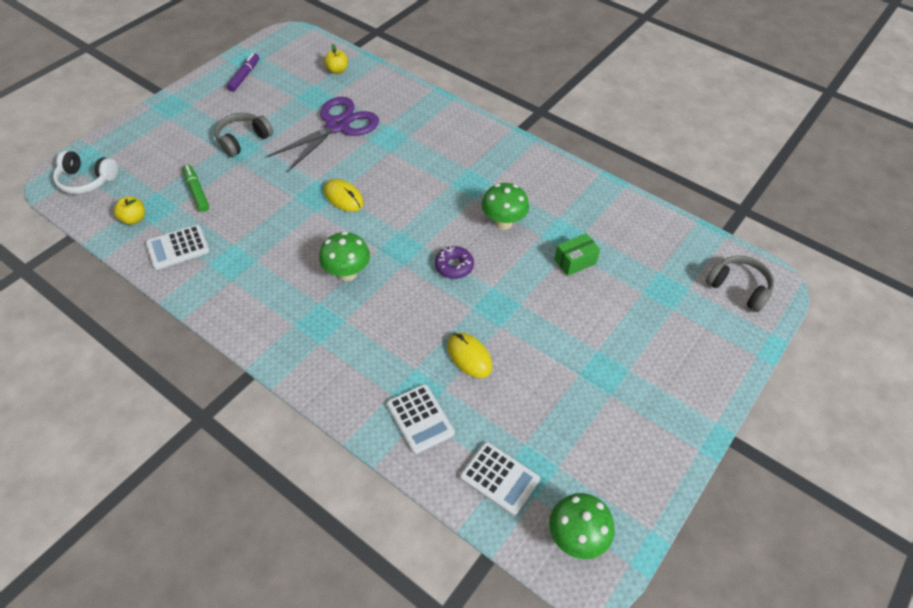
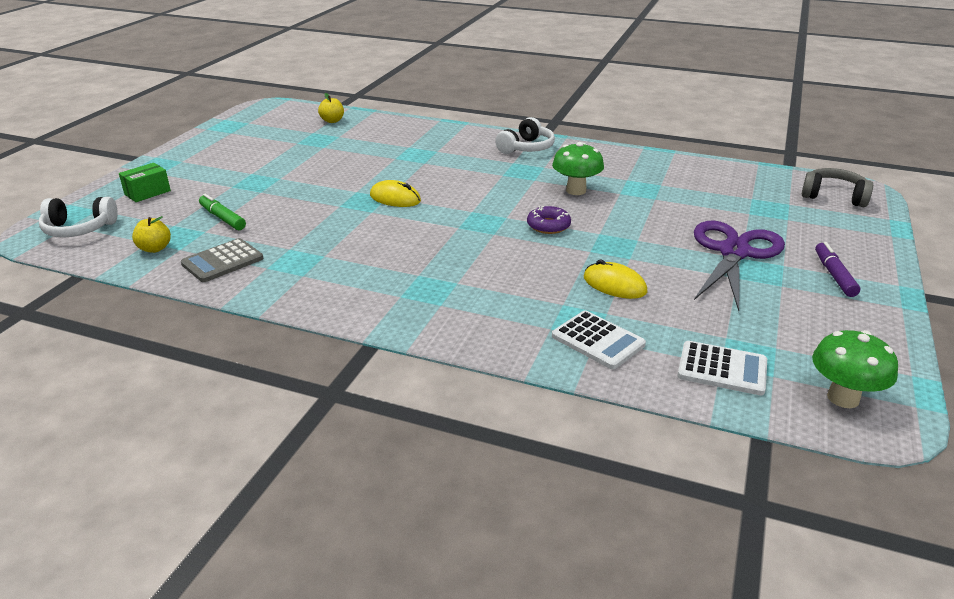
camera: 15 degrees left, 20 degrees down
white calculator [146,225,210,270] -> grey calculator [181,238,263,282]
grey headphones [215,113,273,157] -> none
purple marker [227,53,259,92] -> purple marker moved to [815,242,860,297]
purple scissors [267,97,379,172] -> purple scissors moved to [694,221,785,311]
green mushroom [319,231,370,281] -> none
green box [554,233,600,276] -> green box moved to [119,163,171,202]
none -> white headphones [495,117,555,154]

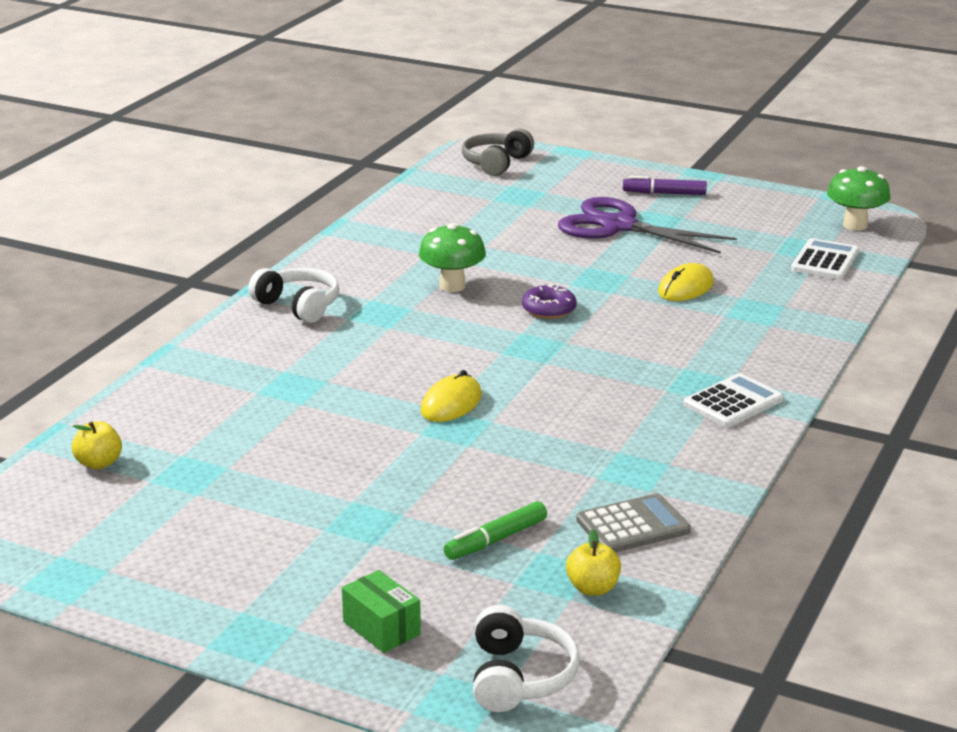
camera: 85 degrees left, 5 degrees down
grey calculator [181,238,263,282] -> grey calculator turned 75 degrees counterclockwise [576,493,691,552]
white calculator [552,310,646,369] -> white calculator moved to [683,373,783,427]

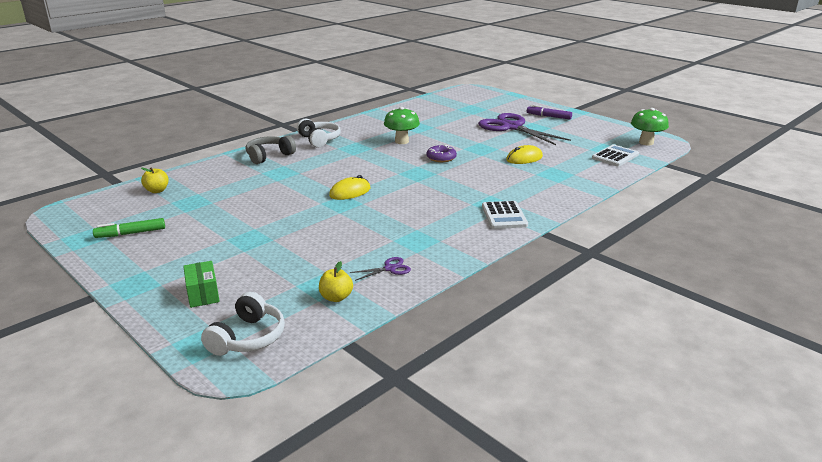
camera: 20 degrees right, 0 degrees up
green marker [444,501,547,560] -> green marker moved to [93,218,165,238]
grey headphones [462,129,534,176] -> grey headphones moved to [245,136,296,164]
grey calculator [576,493,691,552] -> purple scissors [350,257,411,281]
white calculator [683,373,783,427] -> white calculator turned 105 degrees clockwise [482,201,528,229]

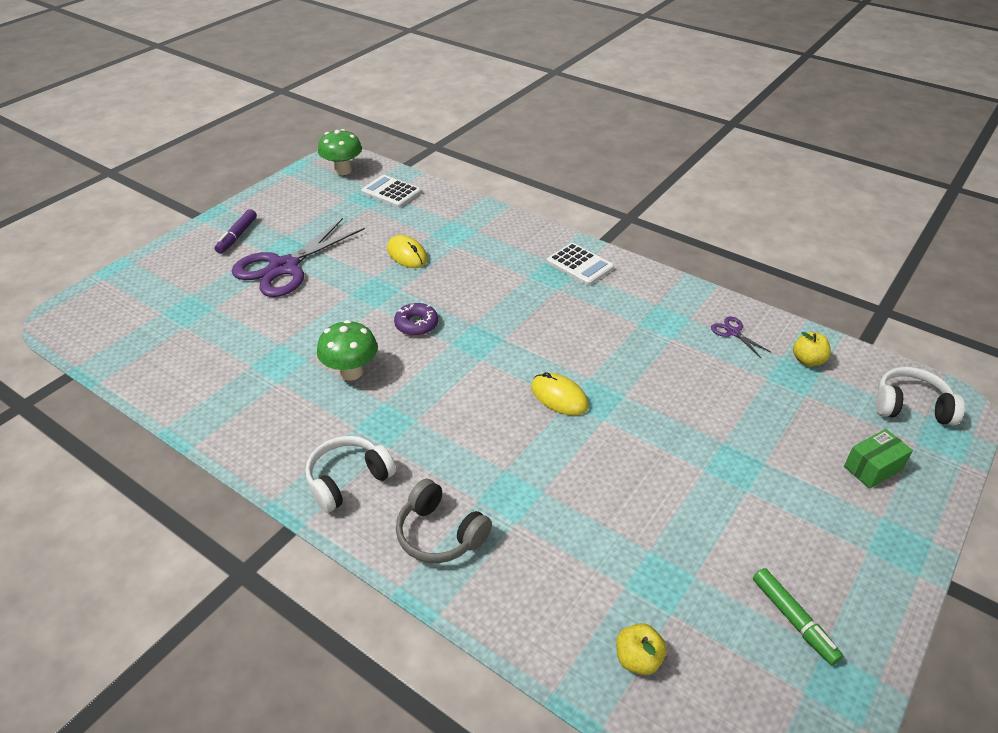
camera: 100 degrees left, 15 degrees up
white calculator [482,201,528,229] -> white calculator turned 60 degrees clockwise [547,243,614,286]

